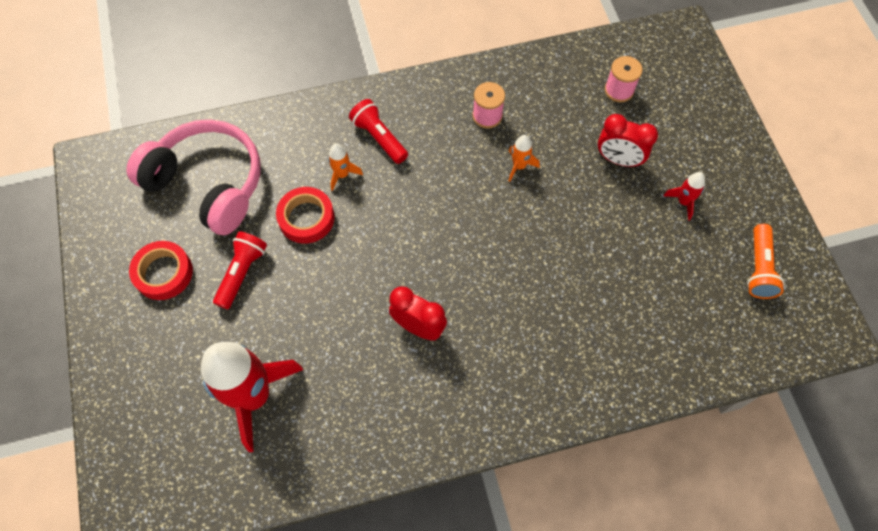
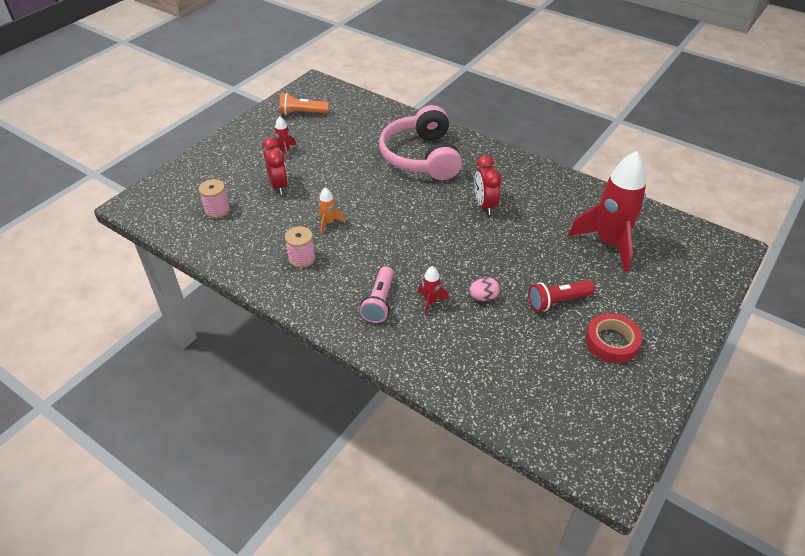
camera: 130 degrees left, 20 degrees down
pink headphones [126,119,260,235] -> pink headphones moved to [379,105,462,180]
red tape [276,187,335,244] -> pink egg [469,277,500,301]
orange rocket [328,144,363,191] -> red rocket [418,266,449,315]
red flashlight [349,99,408,164] -> pink flashlight [360,266,394,323]
orange flashlight [747,224,785,299] -> orange flashlight turned 150 degrees counterclockwise [280,93,329,115]

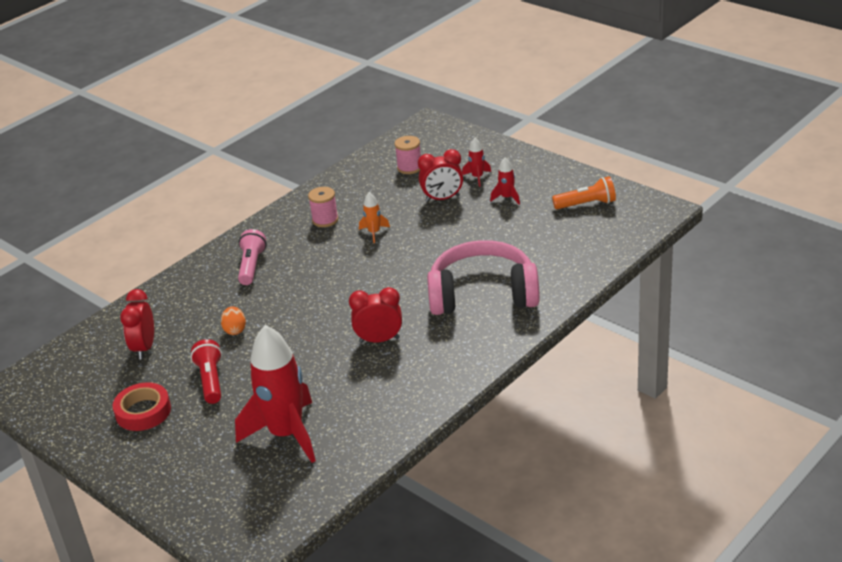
camera: 100 degrees right, 10 degrees down
orange flashlight [280,93,329,115] -> orange flashlight turned 75 degrees clockwise [552,176,616,209]
pink flashlight [360,266,394,323] -> pink flashlight turned 75 degrees clockwise [238,229,267,285]
red rocket [418,266,449,315] -> red rocket moved to [462,138,491,187]
pink egg [469,277,500,301] -> orange egg [221,306,246,335]
none -> red clock [120,289,154,360]

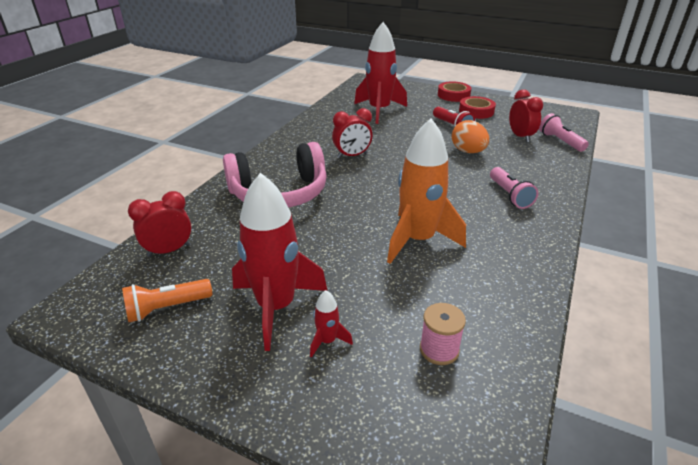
camera: 160 degrees right, 0 degrees up
orange egg [221,306,246,335] -> orange egg [452,120,489,153], size x1.63
pink spool [308,187,339,227] -> none
orange rocket [359,192,390,243] -> orange rocket [387,118,466,264], size x2.37
red clock [418,149,463,202] -> red clock moved to [128,191,192,257]
red rocket [490,157,520,204] -> red rocket [232,173,327,351], size x2.37
none -> red tape [438,81,471,102]
none -> pink flashlight [539,113,589,152]

